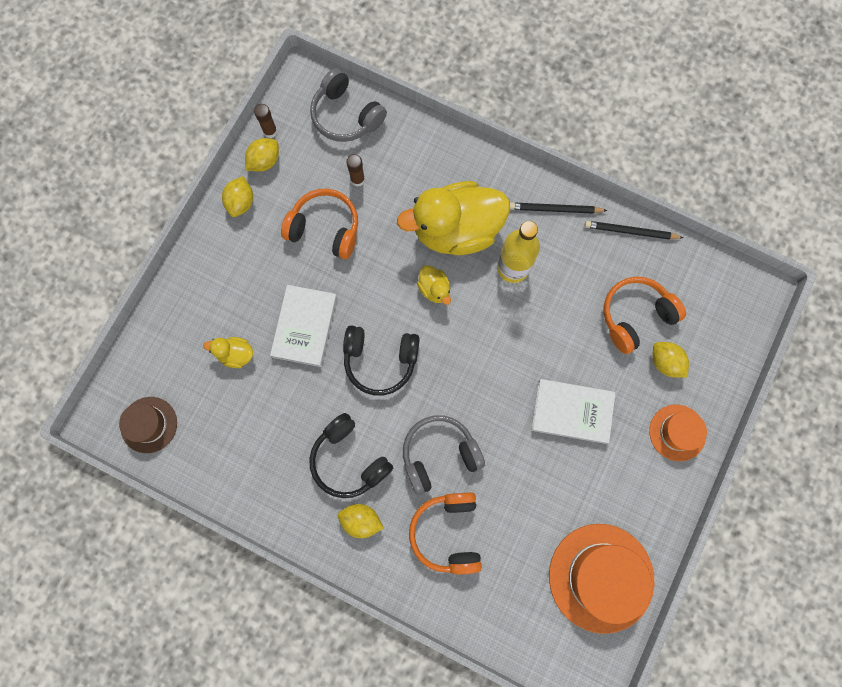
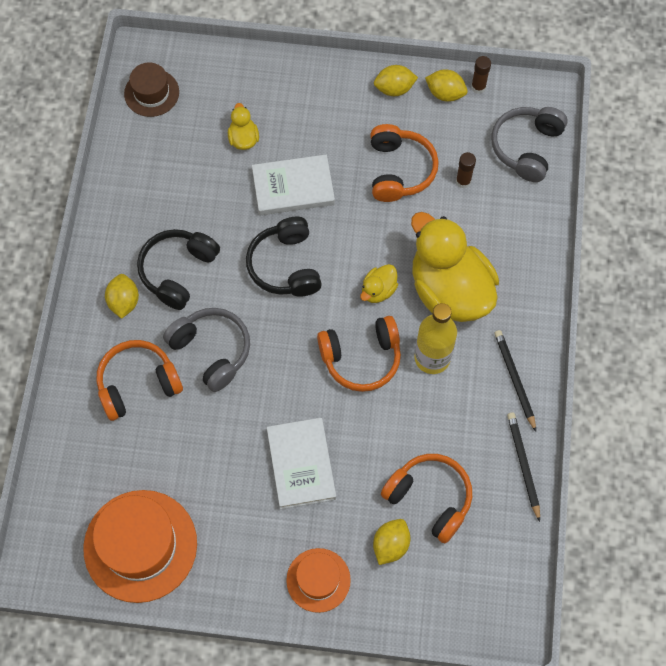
camera: 70 degrees right, 10 degrees down
none -> orange headphones [317,316,401,392]

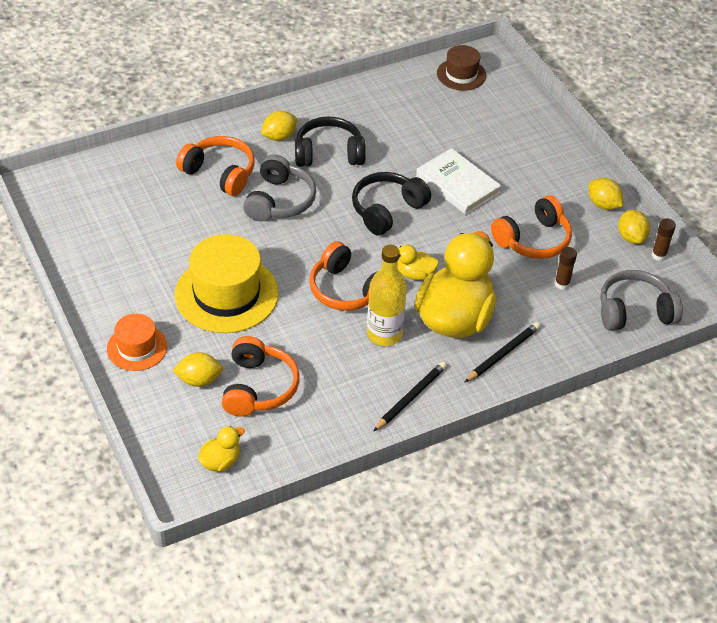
camera: 55 degrees right, 20 degrees down
orange hat [83,490,197,603] -> none
yellow duck [228,103,259,150] -> yellow duck moved to [198,426,245,472]
white book [267,418,336,509] -> yellow hat [175,234,279,333]
black pencil [507,412,540,522] -> black pencil moved to [465,322,540,382]

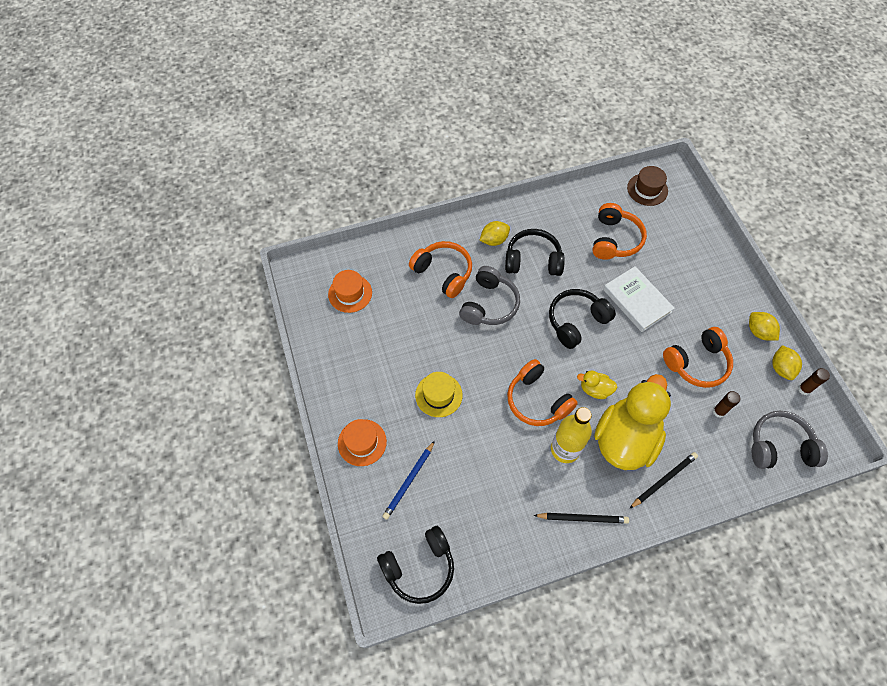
camera: 10 degrees right, 15 degrees up
yellow lemon [173,352,223,387] -> blue pencil [382,441,435,520]
yellow hat [175,234,279,333] -> yellow hat [415,372,463,417], size x0.56
yellow duck [198,426,245,472] -> black headphones [377,526,454,604]
orange headphones [222,336,300,417] -> orange headphones moved to [592,203,647,260]
black pencil [374,362,447,431] -> black pencil turned 45 degrees clockwise [533,513,629,523]
none -> orange hat [328,270,372,313]

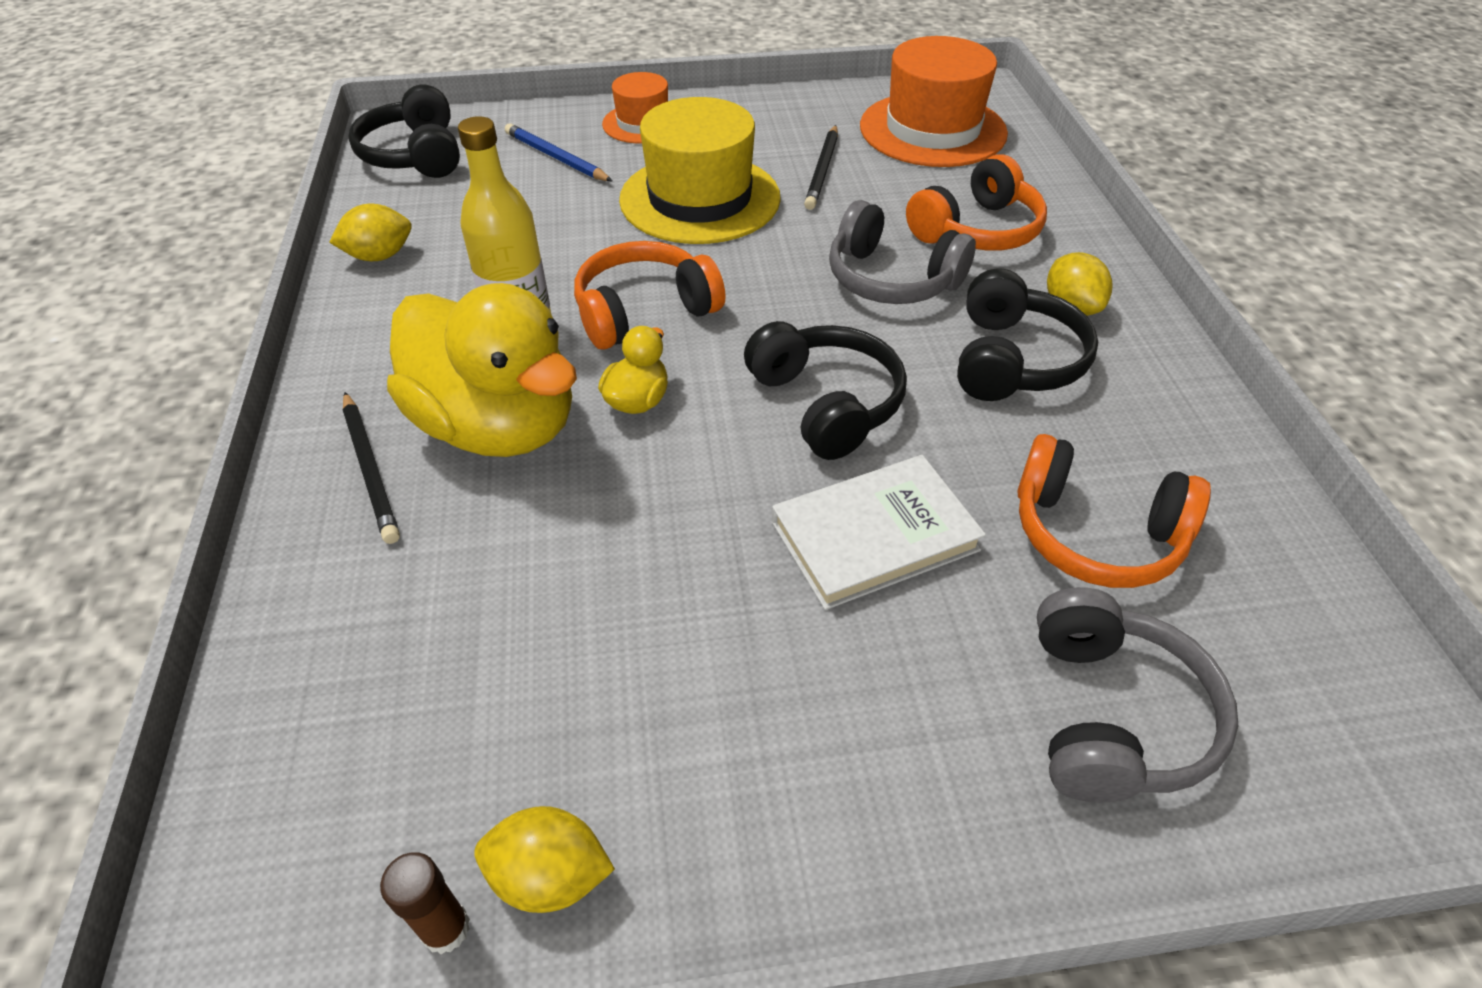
camera: 100 degrees right, 15 degrees down
orange hat [328,270,372,313] -> orange hat [860,36,1008,167], size x1.79
yellow hat [415,372,463,417] -> yellow hat [619,97,781,244], size x1.79
black pencil [533,513,629,523] -> black pencil moved to [804,125,838,210]
brown hat [627,166,668,206] -> none
orange headphones [663,327,733,388] -> none
brown glue stick [713,391,740,418] -> none
yellow lemon [749,312,780,341] -> yellow lemon moved to [329,204,411,261]
grey headphones [752,411,828,469] -> grey headphones moved to [1037,587,1238,802]

